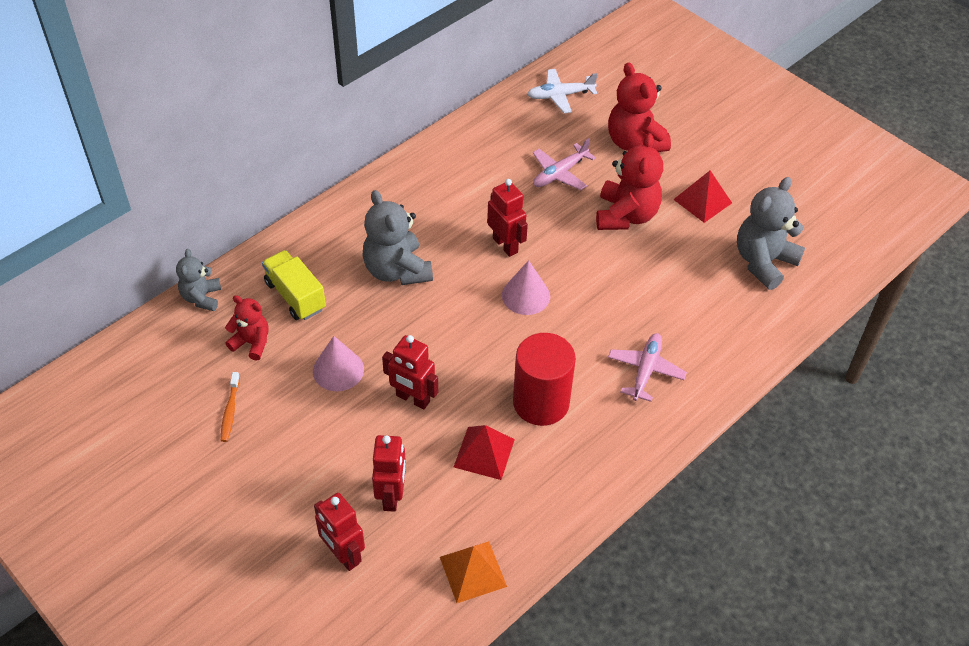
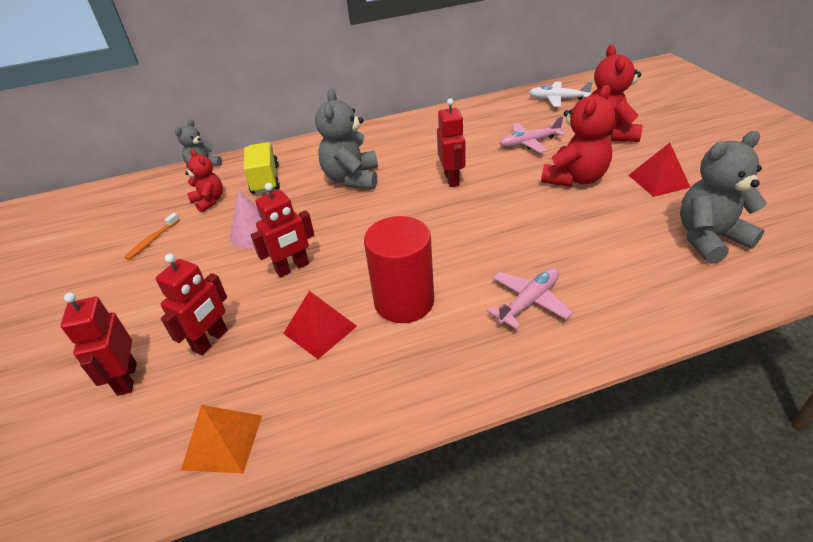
camera: 30 degrees right, 10 degrees down
red robot [382,335,438,410] -> red robot turned 90 degrees counterclockwise [251,183,314,278]
pink cone [502,260,550,315] -> none

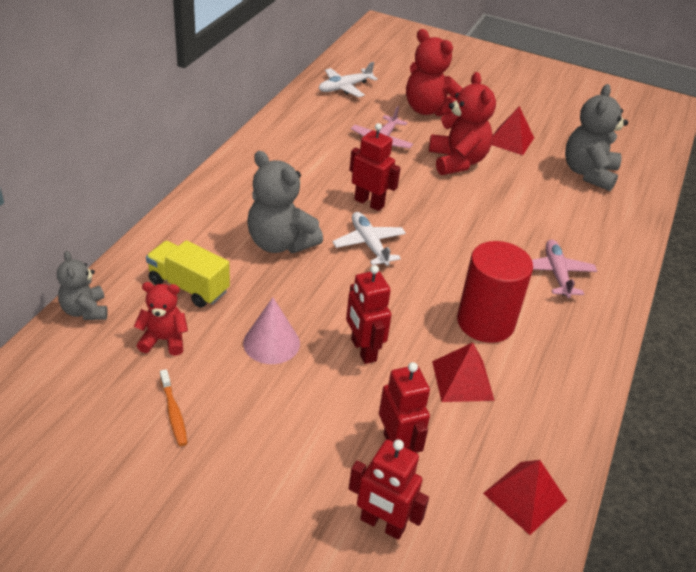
camera: 55 degrees left, 0 degrees up
orange pyramid [181,405,262,473] -> red pyramid [483,460,567,535]
red robot [251,183,314,278] -> red robot turned 150 degrees clockwise [346,265,391,364]
none -> white plane [332,212,406,266]

